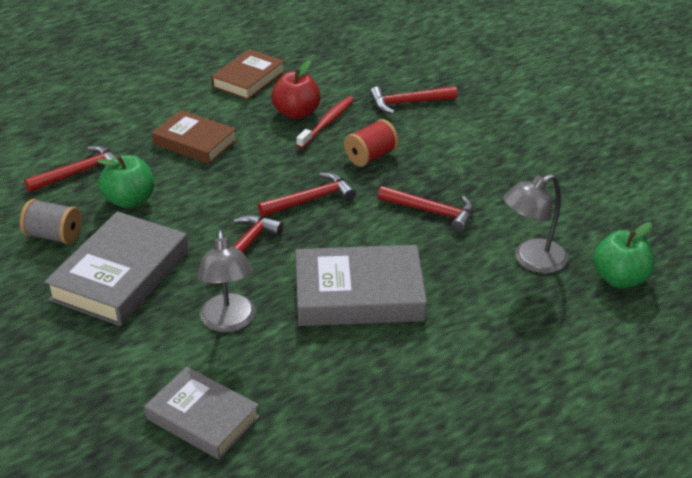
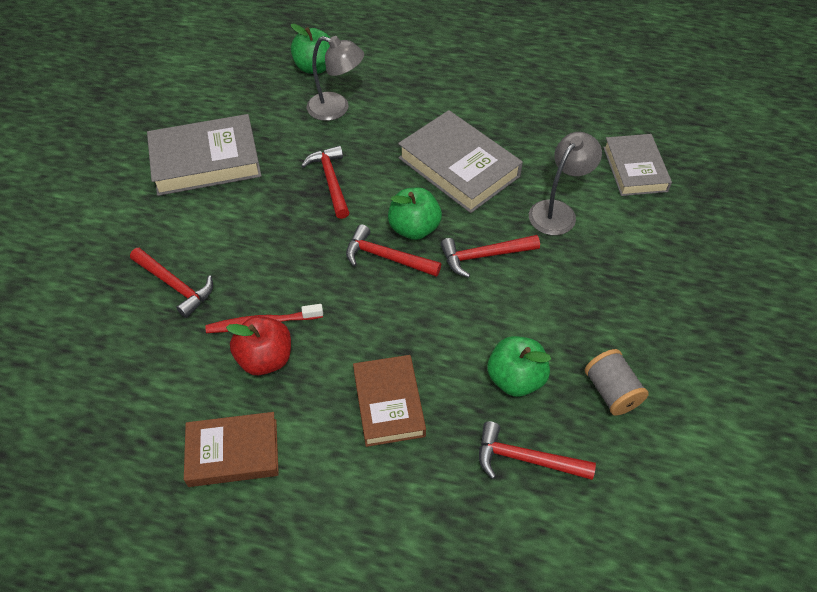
camera: 130 degrees left, 15 degrees up
grey book [44,211,188,326] -> grey book moved to [147,114,261,196]
red spool [344,119,399,167] -> none
none -> green apple [388,188,442,240]

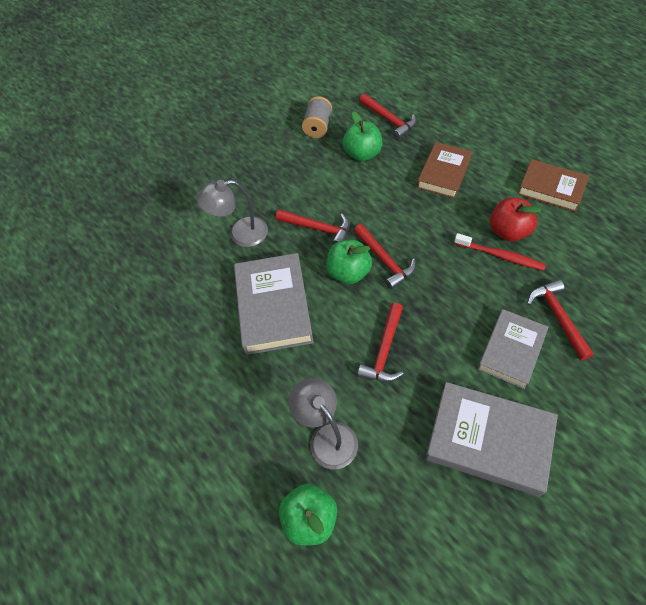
camera: 140 degrees left, 5 degrees up
grey book [603,134,672,196] -> grey book moved to [477,309,549,389]

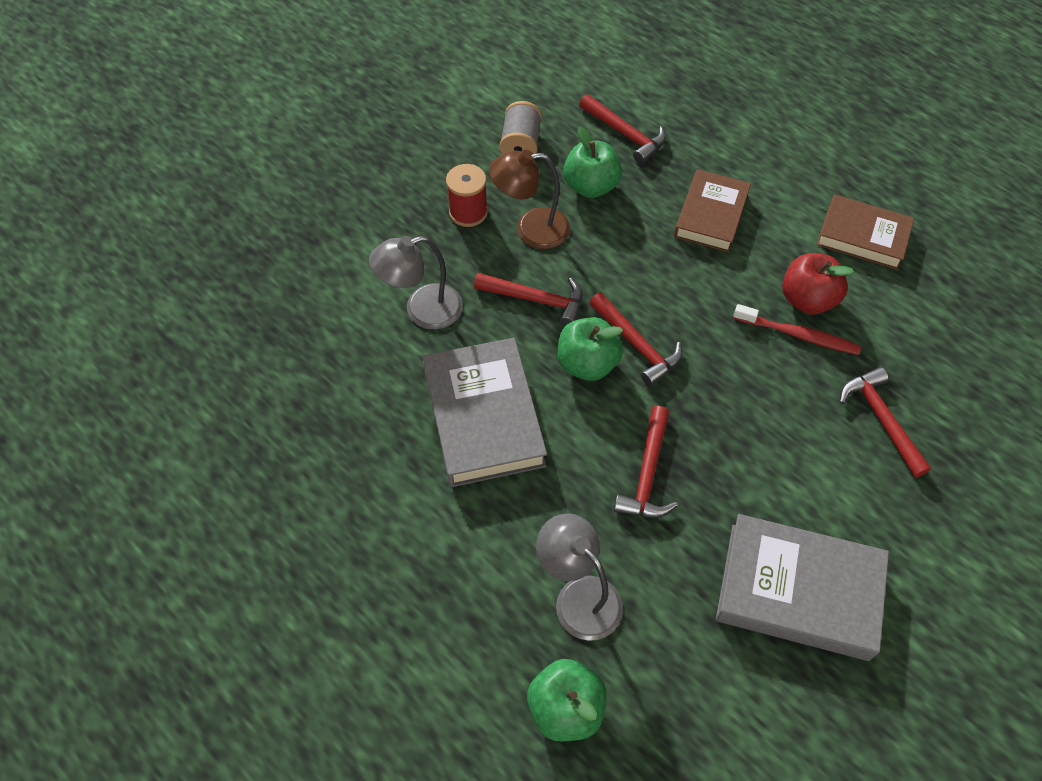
camera: 10 degrees left, 0 degrees up
grey book [477,309,549,389] -> none
none -> red spool [446,164,488,227]
none -> brown lamp [489,150,570,249]

